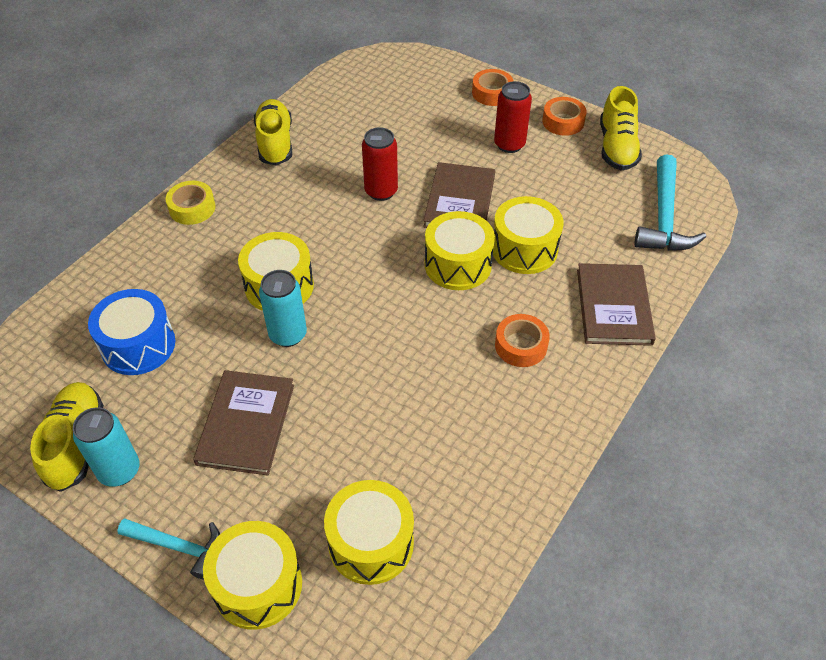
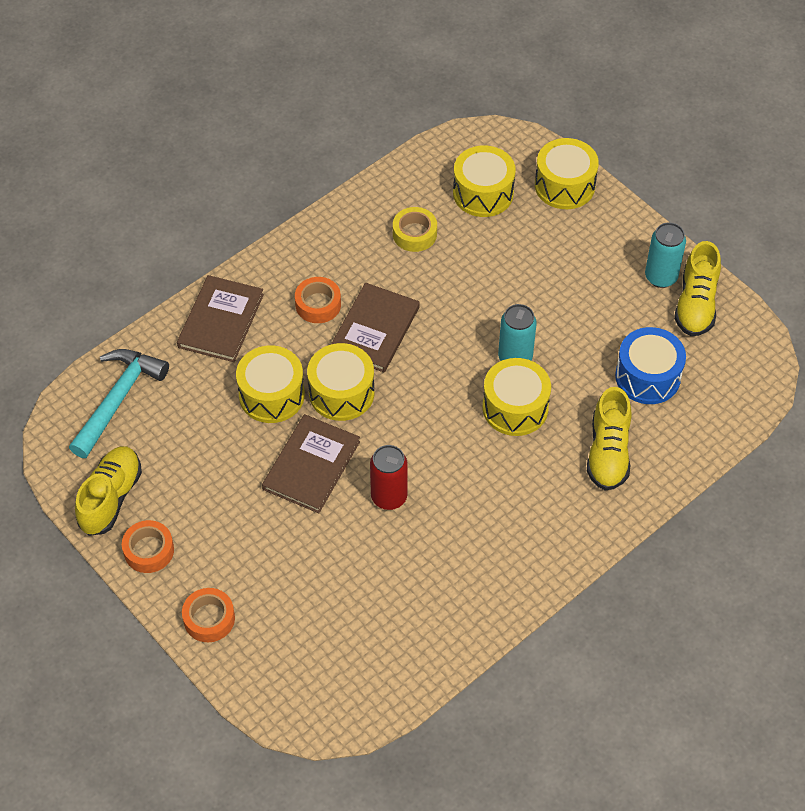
camera: 165 degrees left, 5 degrees up
turquoise hammer [117,518,220,580] -> none
yellow tape [166,181,216,225] -> yellow tape moved to [393,207,437,252]
brown book [193,370,294,475] -> brown book moved to [331,283,420,372]
yellow shoe [254,99,292,166] -> yellow shoe moved to [587,387,632,491]
red can [494,81,532,153] -> none

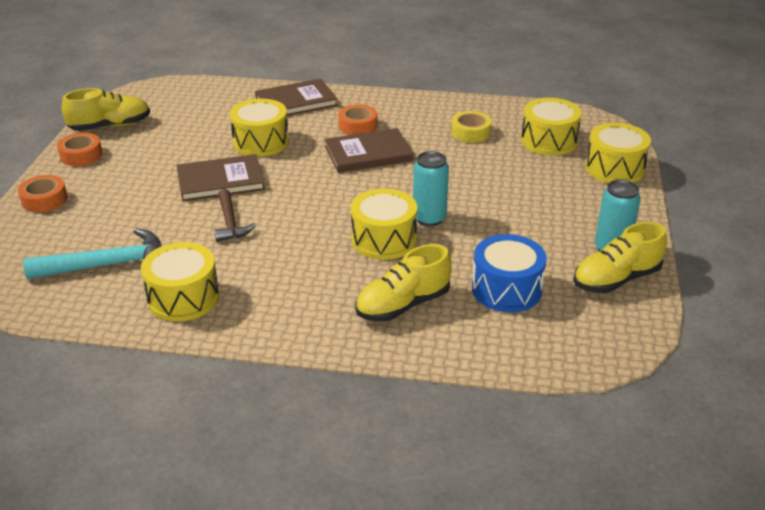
camera: 50 degrees right, 20 degrees down
turquoise hammer [69,349,169,458] -> turquoise hammer moved to [23,228,162,279]
yellow drum [307,343,374,421] -> yellow drum moved to [141,242,219,322]
red can [370,445,408,510] -> brown hammer [214,189,256,242]

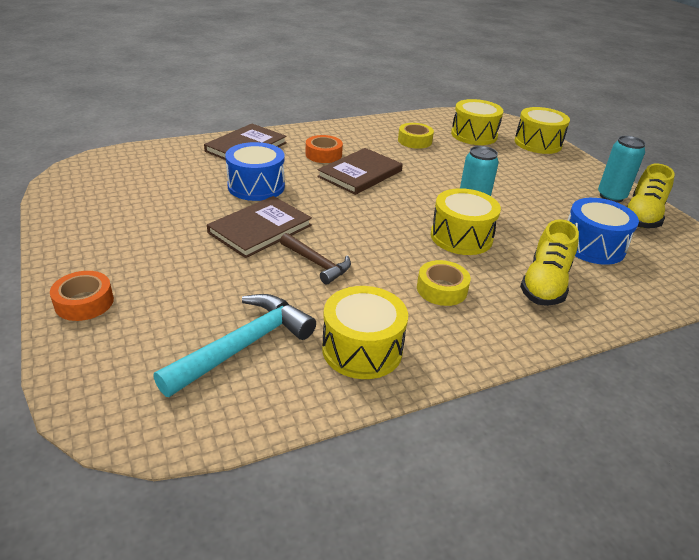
camera: 35 degrees left, 0 degrees up
orange tape [57,133,103,166] -> none
yellow shoe [62,88,150,131] -> none
yellow drum [230,99,289,157] -> blue drum [225,142,285,201]
none -> yellow tape [417,260,471,306]

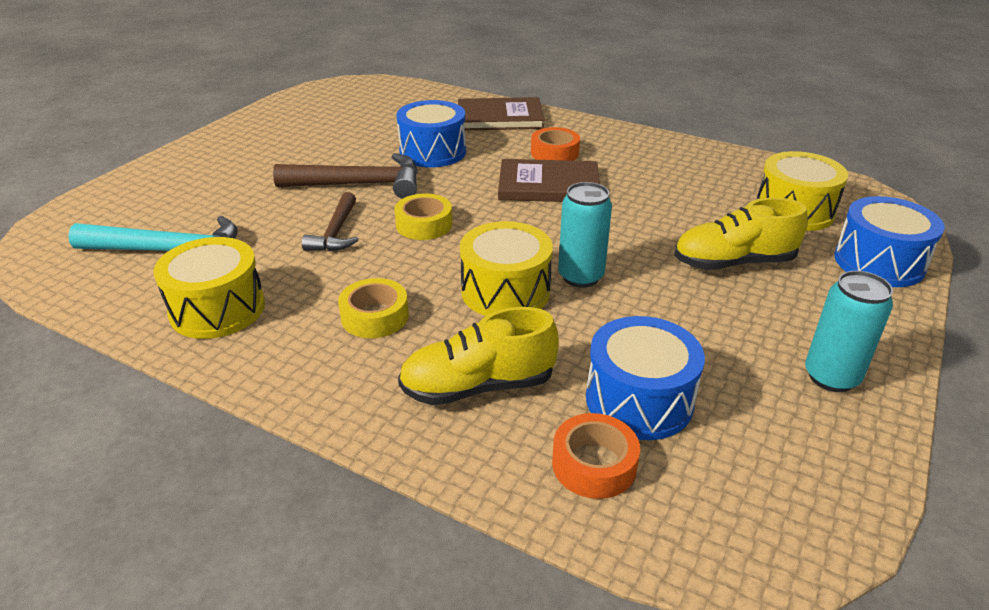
camera: 55 degrees right, 0 degrees up
orange tape [50,271,114,321] -> orange tape moved to [552,413,640,499]
brown book [207,196,312,258] -> brown hammer [273,153,418,199]
yellow tape [398,123,434,149] -> yellow tape moved to [394,194,452,240]
yellow drum [515,107,570,154] -> blue drum [834,196,945,287]
yellow shoe [626,164,675,228] -> yellow shoe moved to [674,198,808,270]

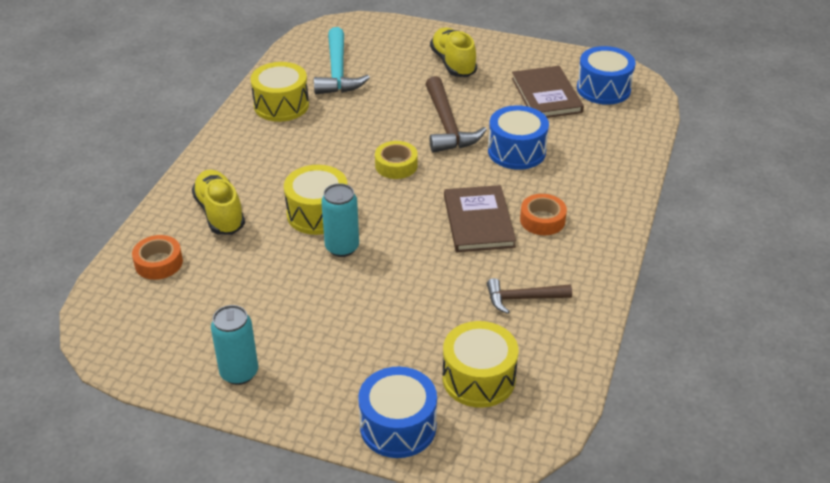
camera: 80 degrees right, 5 degrees up
brown hammer [302,192,359,251] -> brown hammer moved to [487,278,572,314]
yellow tape [338,278,409,338] -> none
brown book [458,97,545,130] -> brown book moved to [512,66,584,118]
blue drum [586,316,705,440] -> blue drum moved to [577,46,636,105]
yellow shoe [674,198,808,270] -> yellow shoe moved to [430,28,477,77]

